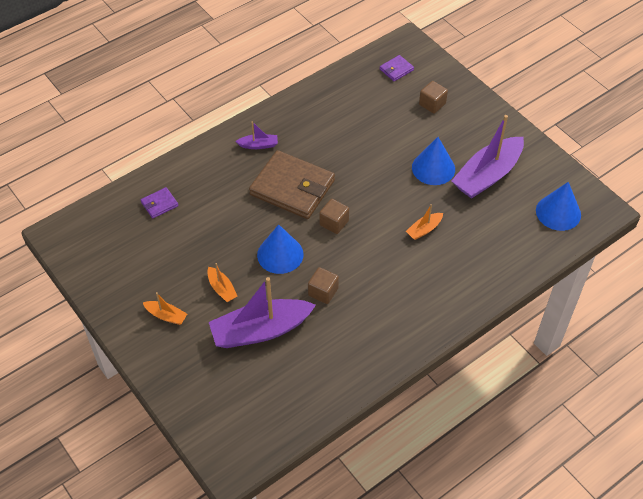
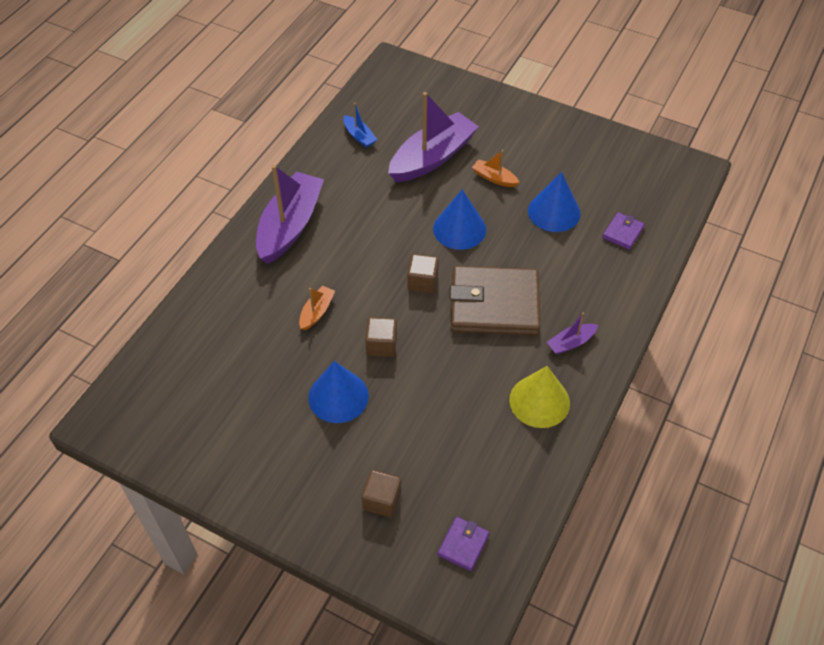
camera: 155 degrees right, 0 degrees up
orange boat [143,292,187,325] -> none
brown cube [308,267,339,304] -> brown cube moved to [365,317,397,357]
purple boat [452,115,524,199] -> purple boat moved to [256,165,324,264]
blue cone [536,182,581,231] -> blue cone moved to [528,172,581,232]
none -> blue boat [343,103,378,148]
none -> yellow cone [509,366,570,428]

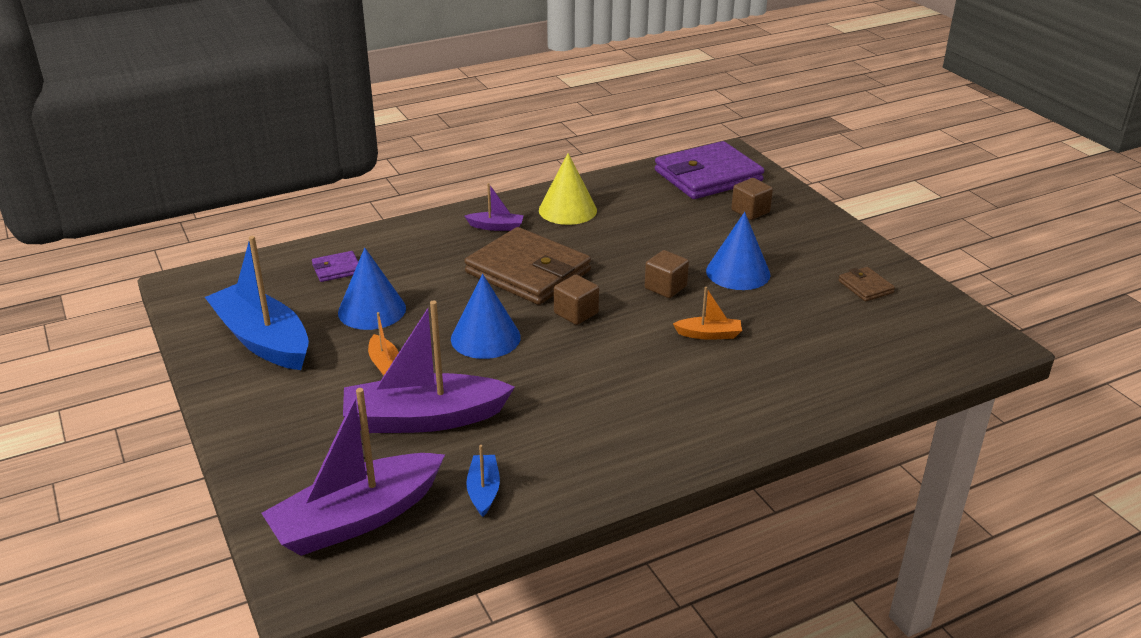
camera: 145 degrees left, 20 degrees down
purple boat [256,165,324,264] -> purple boat moved to [261,388,445,556]
orange boat [299,286,335,330] -> orange boat turned 150 degrees counterclockwise [673,287,742,340]
purple wallet [437,517,490,571] -> purple wallet [655,141,764,199], size x2.30
none -> blue boat [205,236,309,370]
none -> brown wallet [838,267,895,301]

